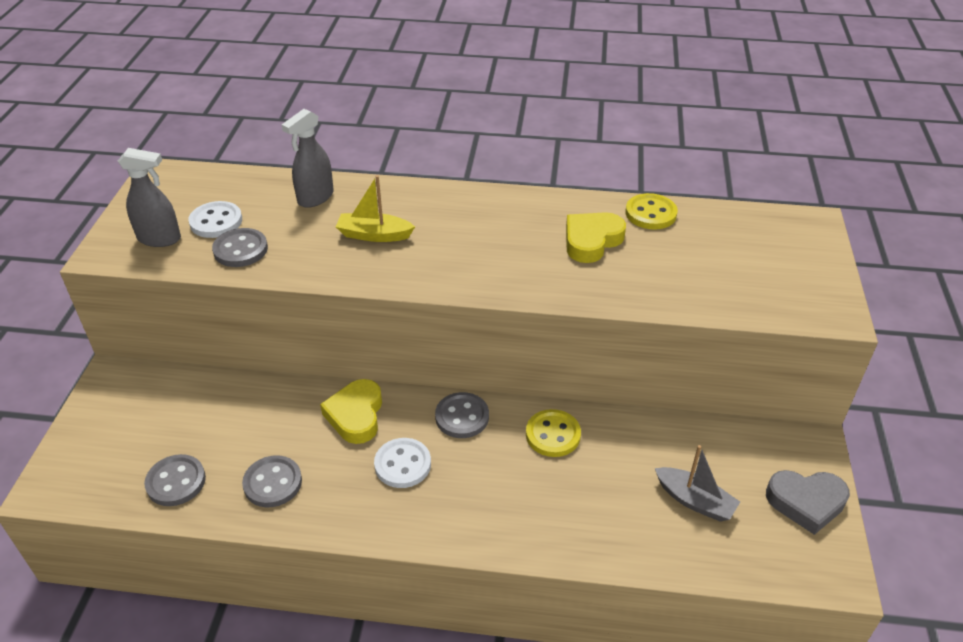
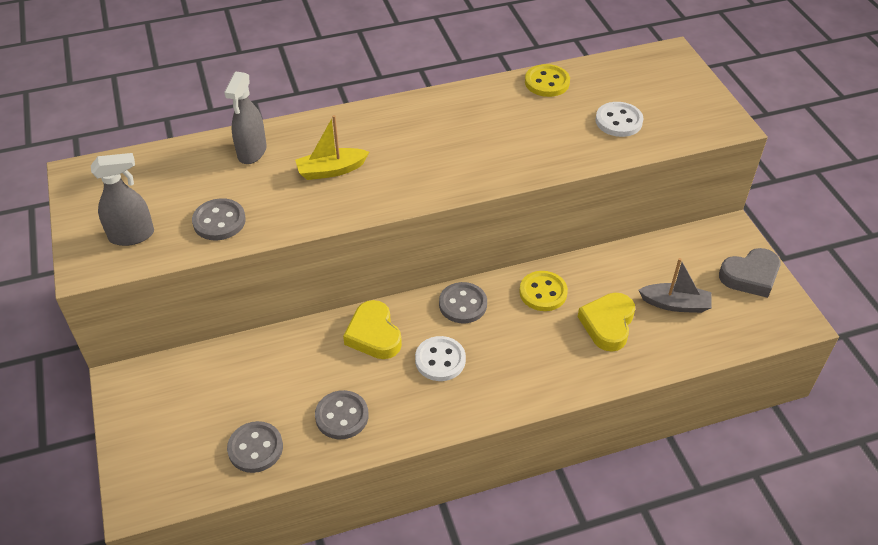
camera: 25 degrees left, 5 degrees up
white button [188,201,242,238] -> white button moved to [595,102,644,137]
yellow heart [566,212,626,263] -> yellow heart moved to [578,293,635,352]

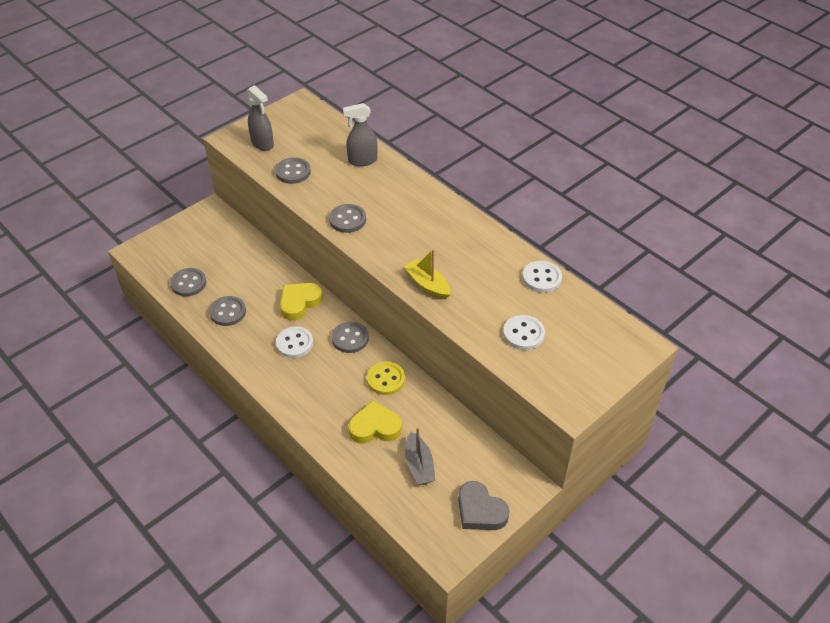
camera: 65 degrees right, 0 degrees up
yellow boat [295,115,369,180] -> yellow boat moved to [404,249,450,299]
yellow button [525,64,570,97] -> white button [522,261,562,293]
none -> grey button [329,204,366,233]

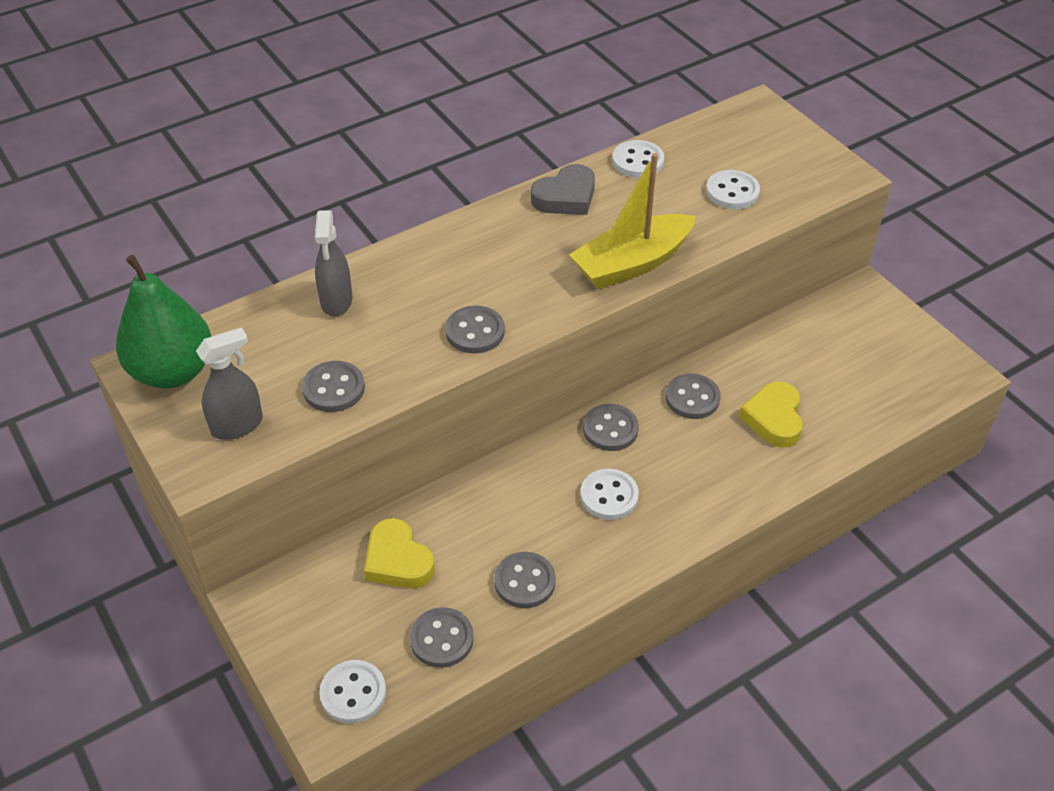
camera: 80 degrees left, 0 degrees up
yellow heart [280,283,323,321] -> yellow heart moved to [364,518,435,588]
yellow button [367,361,405,395] -> grey button [666,373,721,419]
yellow boat [404,249,450,299] -> yellow boat [569,153,696,289], size x1.68
grey boat [405,427,435,485] -> none
grey heart [458,481,510,530] -> grey heart moved to [531,164,595,215]
none -> green pear [116,255,212,389]
none -> white button [319,660,386,724]

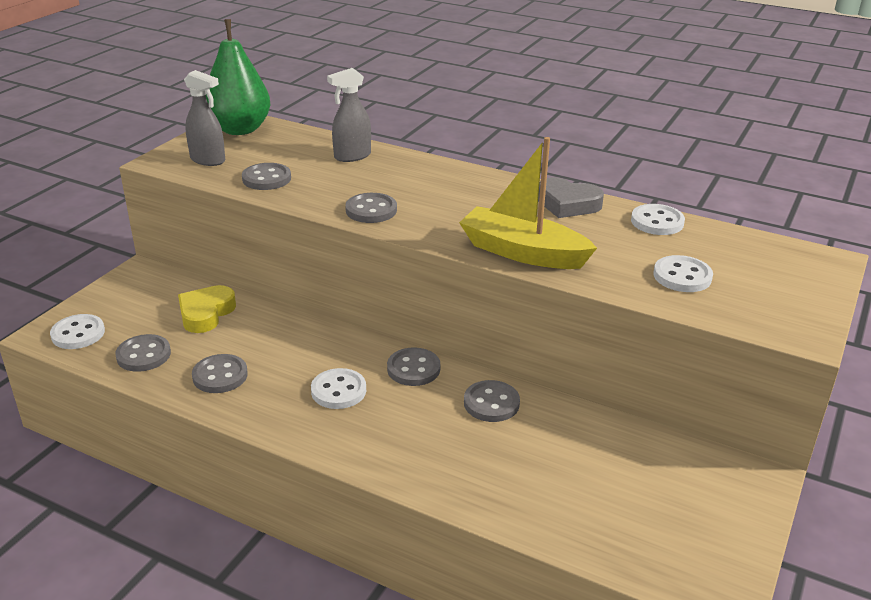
camera: 60 degrees right, 15 degrees down
yellow heart [739,381,803,448] -> none

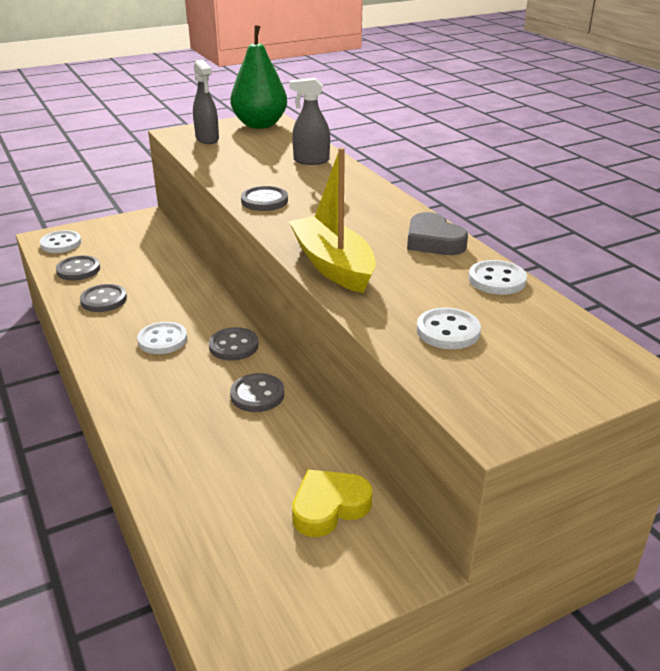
camera: 35 degrees right, 0 degrees up
yellow heart [178,285,236,333] -> yellow heart moved to [292,470,372,537]
grey button [242,163,291,190] -> none

